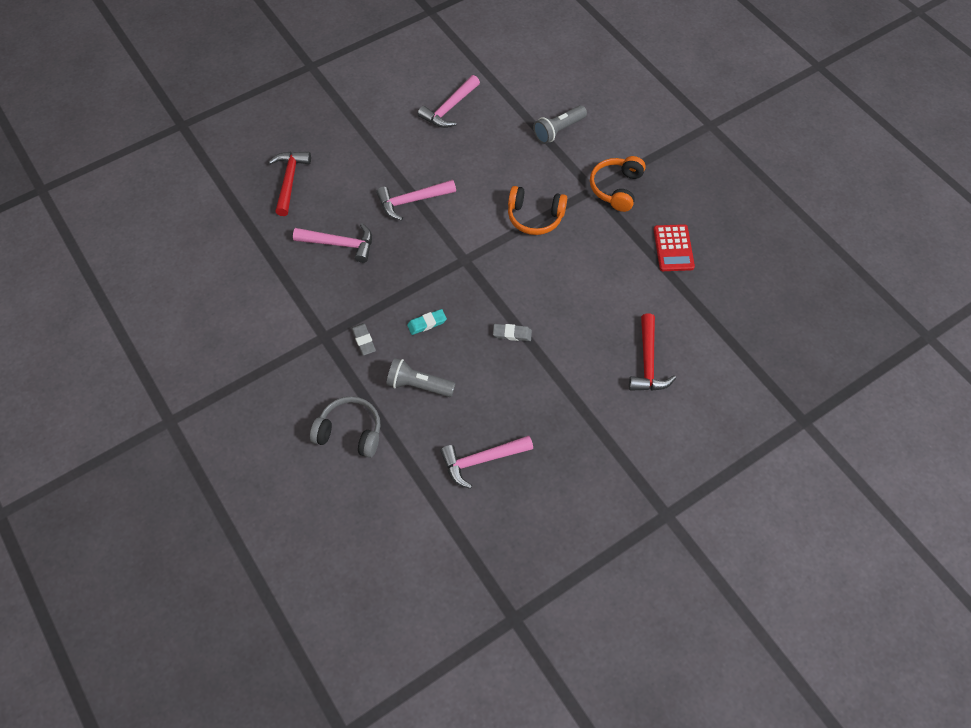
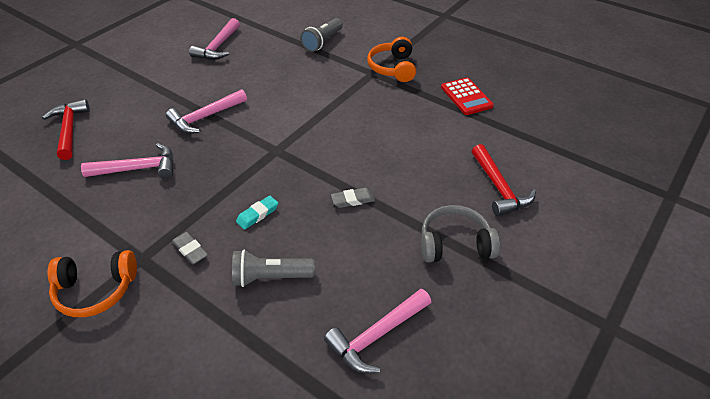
camera: 20 degrees left, 15 degrees down
grey headphones [310,396,380,458] -> grey headphones moved to [421,205,500,262]
orange headphones [508,186,567,235] -> orange headphones moved to [47,250,137,317]

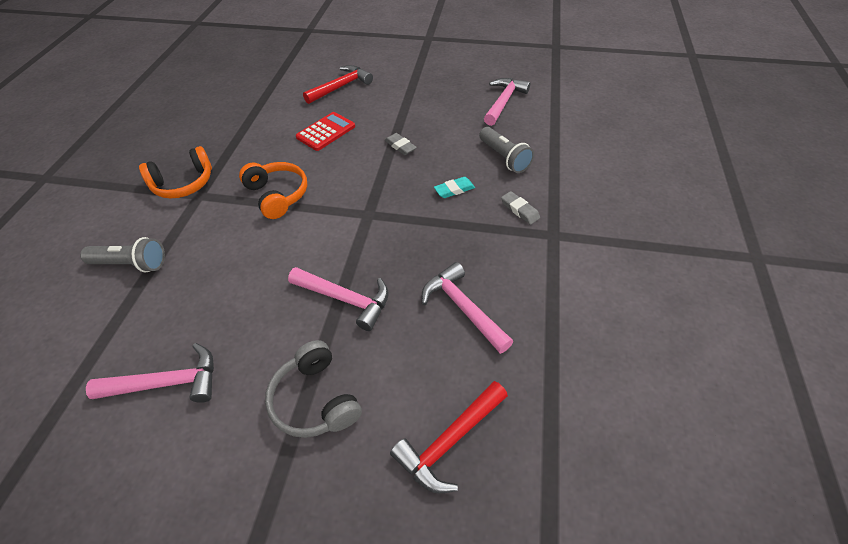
camera: 115 degrees left, 5 degrees up
orange headphones [47,250,137,317] -> orange headphones moved to [239,162,307,219]
grey eraser [172,232,208,264] -> grey eraser turned 60 degrees counterclockwise [501,191,540,225]
turquoise eraser [236,196,278,230] -> turquoise eraser turned 45 degrees counterclockwise [434,177,475,198]
pink hammer [324,289,431,373] -> pink hammer turned 90 degrees counterclockwise [484,78,530,126]
grey headphones [421,205,500,262] -> grey headphones moved to [265,340,362,438]
red calculator [441,77,494,115] -> red calculator moved to [296,112,355,151]

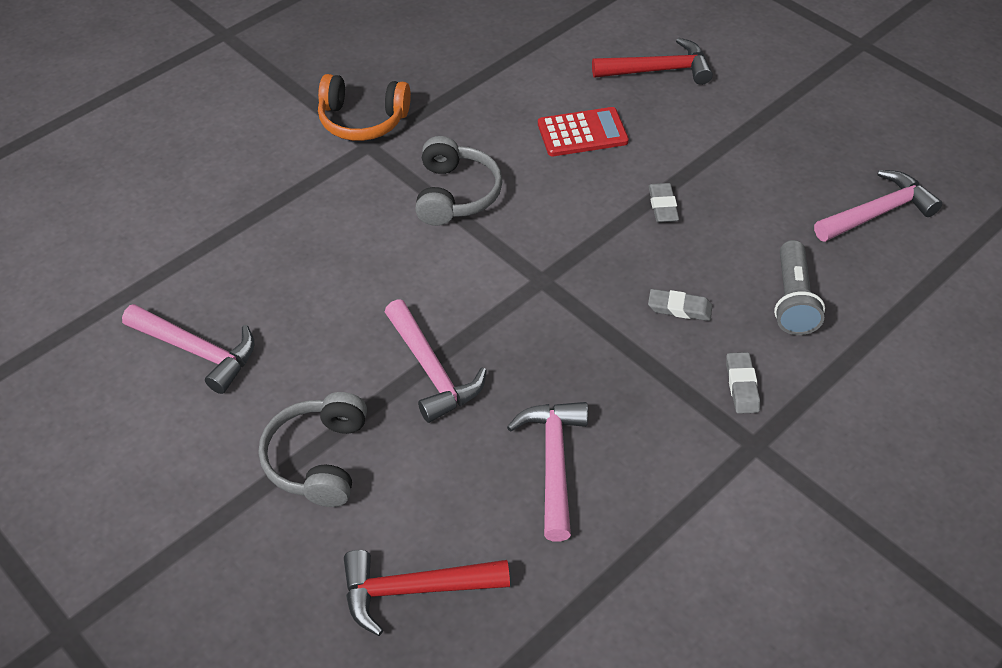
camera: 35 degrees right, 0 degrees up
grey flashlight [80,237,165,273] -> none
orange headphones [239,162,307,219] -> grey headphones [415,136,502,226]
turquoise eraser [434,177,475,198] -> grey eraser [648,289,712,321]

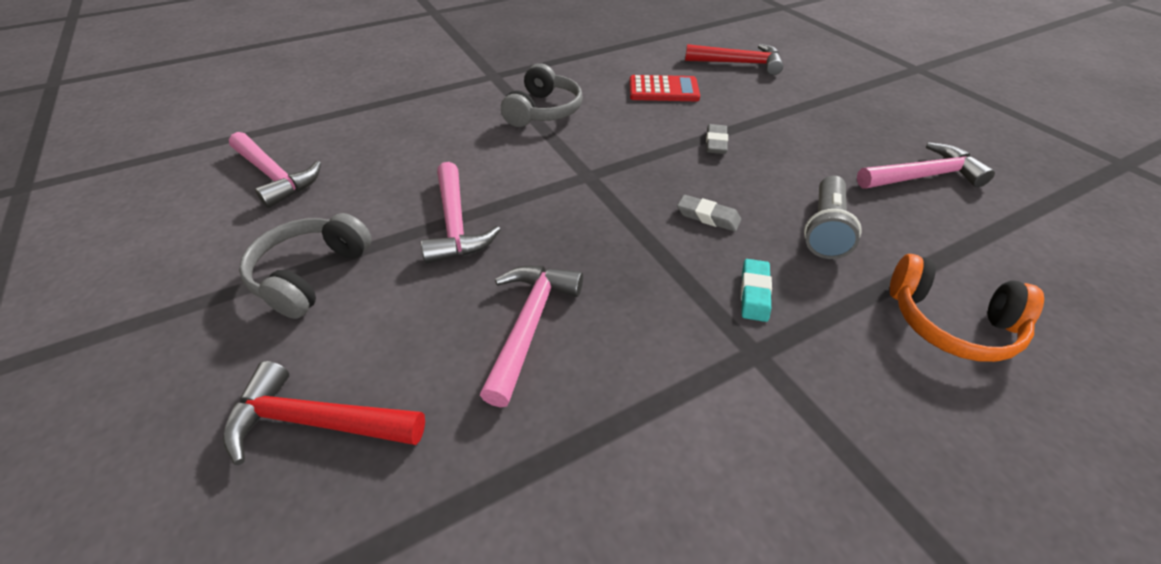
camera: 15 degrees right, 5 degrees down
orange headphones [318,74,411,141] -> orange headphones moved to [890,254,1044,362]
grey eraser [726,352,760,414] -> turquoise eraser [741,259,772,322]

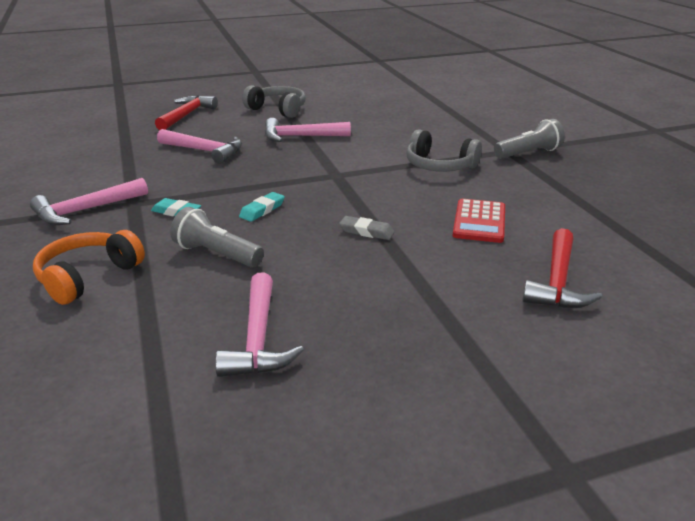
camera: 100 degrees right, 15 degrees down
pink hammer [229,132,321,208] -> pink hammer moved to [30,178,148,225]
grey eraser [677,195,741,232] -> turquoise eraser [239,192,285,222]
none -> grey flashlight [494,119,565,159]

